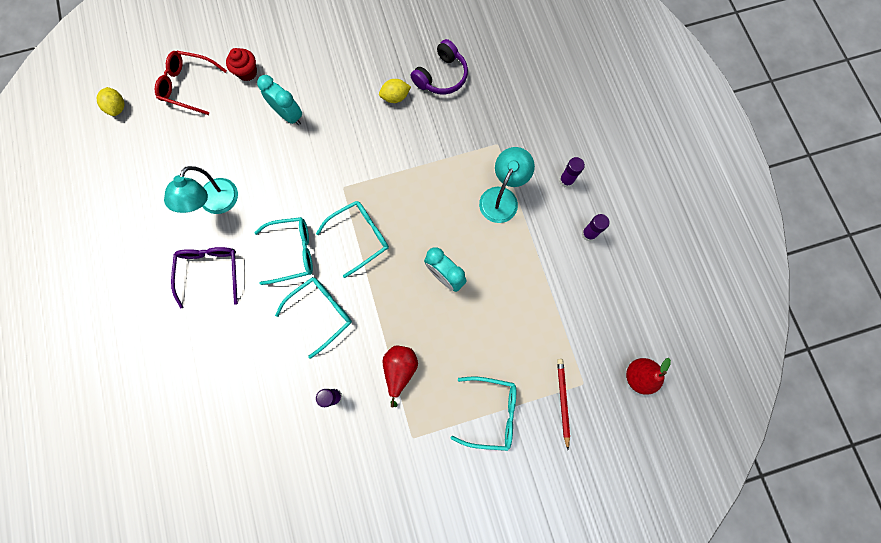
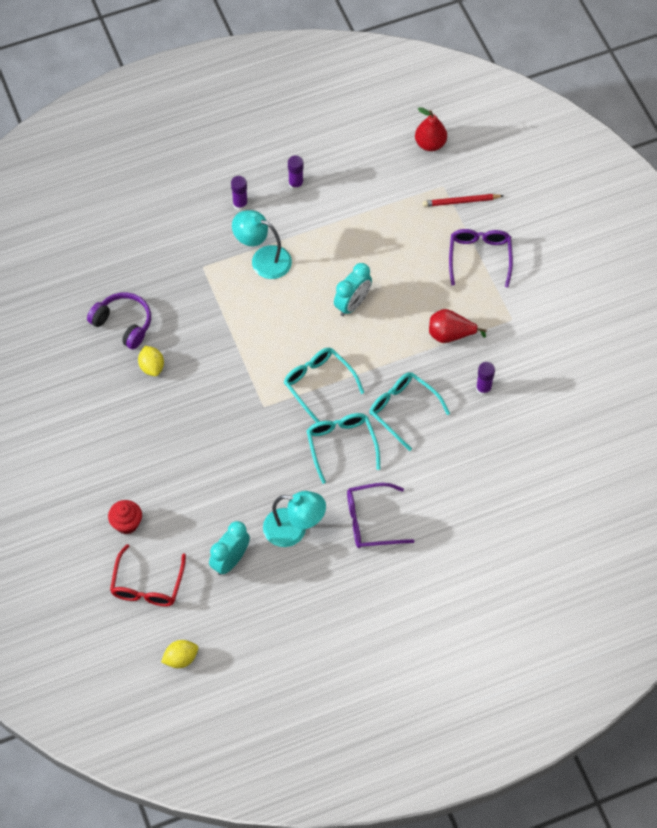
camera: 95 degrees left, 15 degrees down
turquoise clock [257,75,302,125] -> turquoise clock moved to [209,521,250,575]
turquoise glasses [450,376,516,451] -> purple glasses [449,229,513,287]

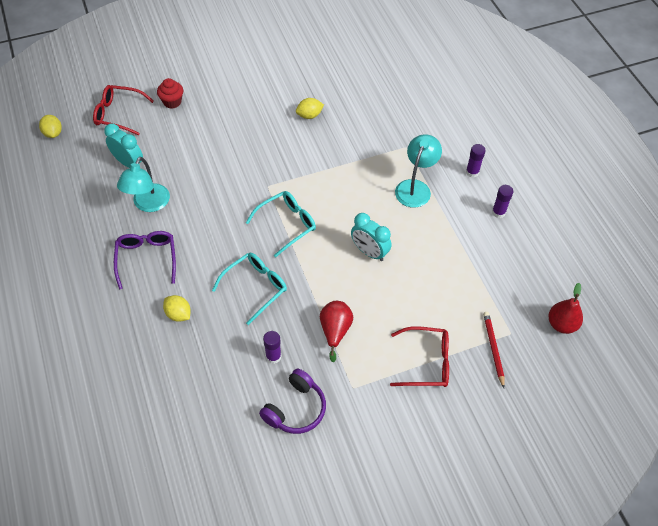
camera: 90 degrees right, 5 degrees down
purple headphones [87,292,151,349] -> purple headphones moved to [259,369,326,434]
turquoise glasses [307,413,380,484] -> none
purple glasses [449,229,513,287] -> red glasses [390,326,449,387]
none -> yellow lemon [163,295,191,322]

